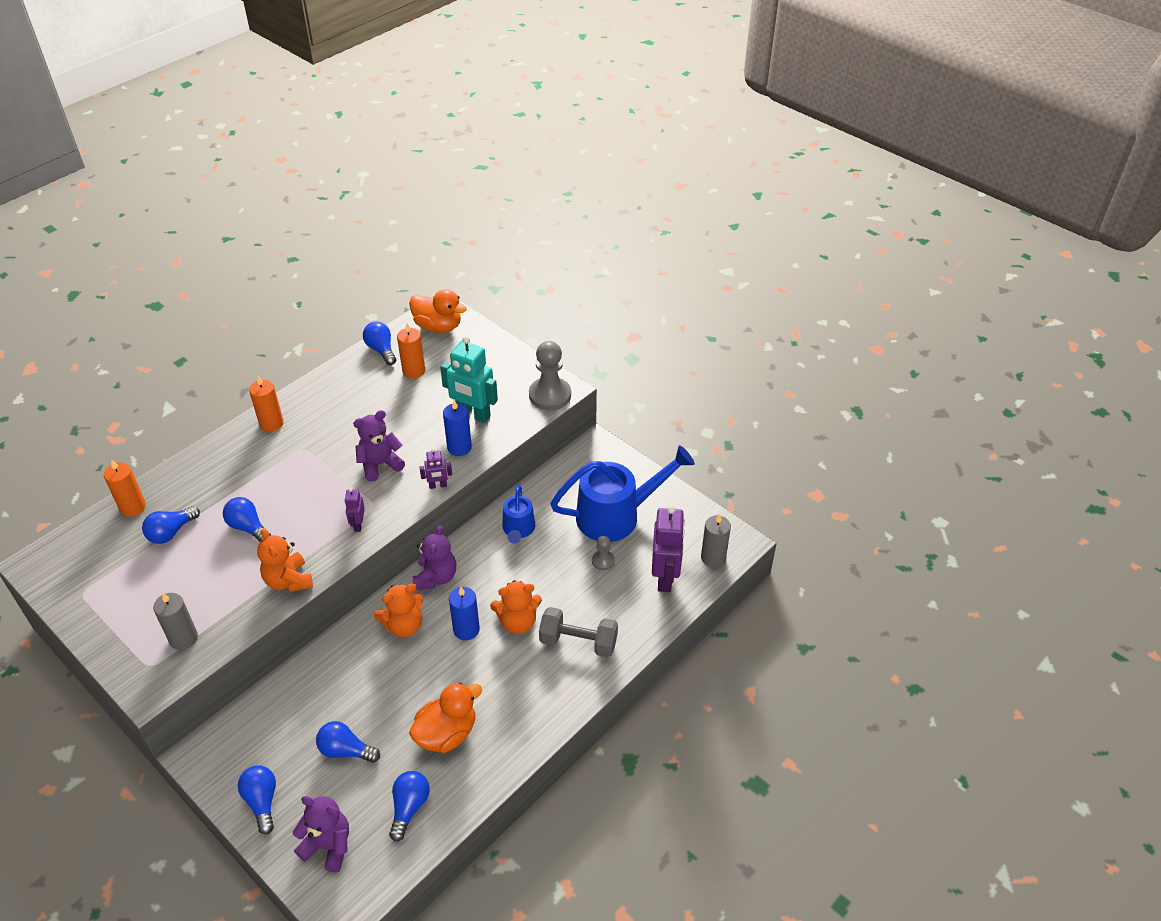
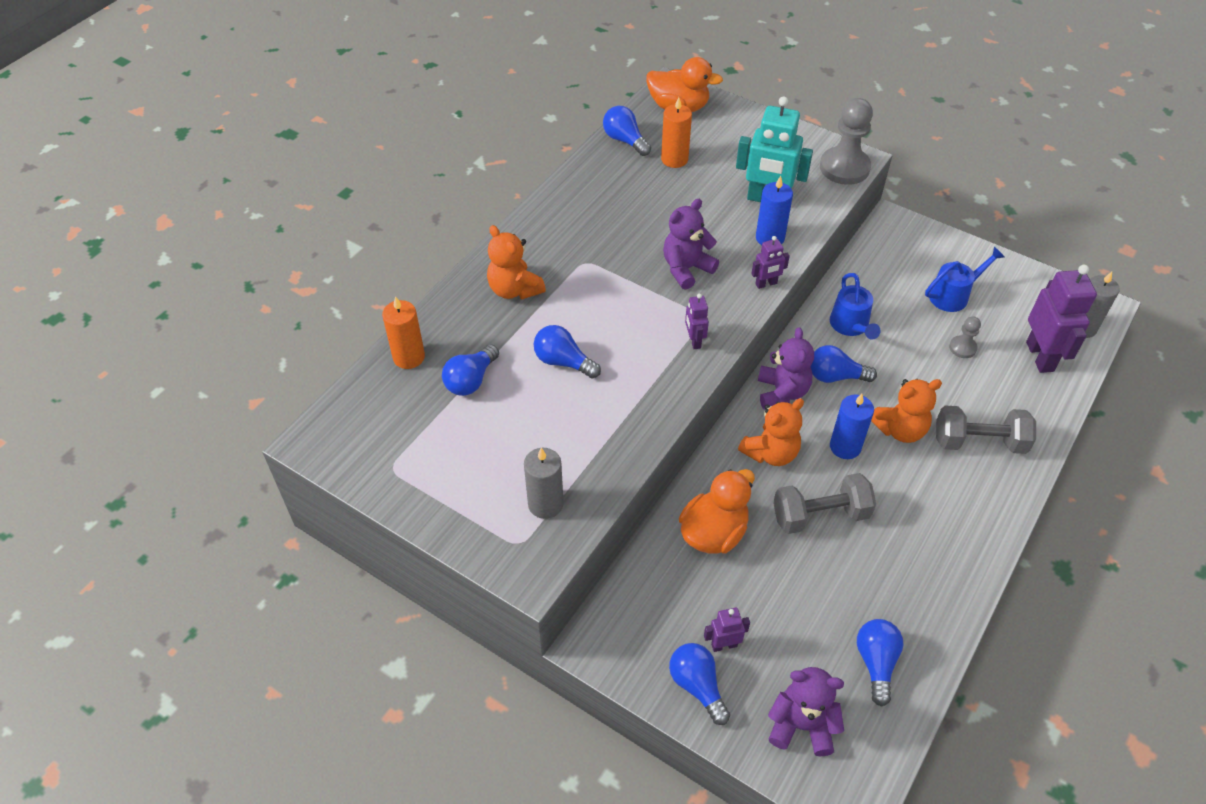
camera: 10 degrees left, 5 degrees up
orange candle [249,376,284,432] -> none
orange teddy bear [257,528,313,592] -> orange teddy bear moved to [487,225,546,299]
blue light bulb [316,721,380,763] -> blue light bulb moved to [810,345,877,383]
orange duck [409,682,482,753] -> orange duck moved to [679,469,755,554]
blue watering can [550,445,695,542] -> blue watering can [925,247,1005,312], size x0.53
none -> purple robot [704,607,750,652]
none -> grey dumbbell [773,473,876,534]

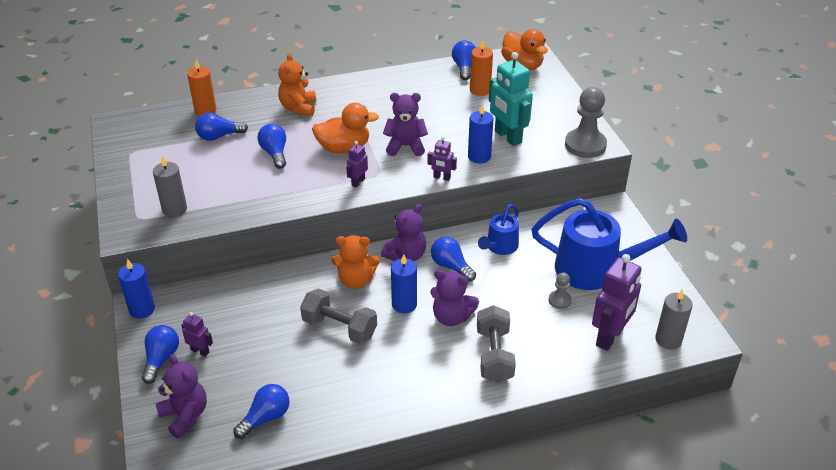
camera: 40 degrees right, 10 degrees down
orange duck [679,469,755,554] -> orange duck moved to [312,103,379,153]
orange teddy bear [871,379,942,443] -> purple teddy bear [430,270,479,326]
blue watering can [925,247,1005,312] -> blue watering can [531,198,687,290], size x1.88
grey dumbbell [936,406,1036,454] -> grey dumbbell turned 45 degrees clockwise [477,305,516,383]
none -> blue candle [118,259,155,319]

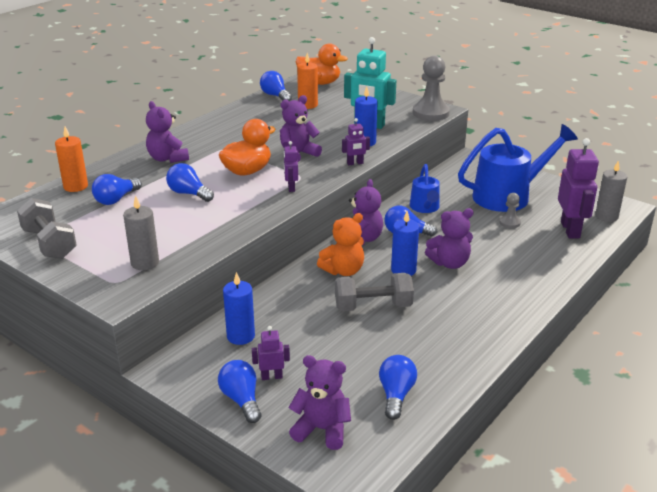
camera: 35 degrees left, 10 degrees down
blue candle [118,259,155,319] -> blue candle moved to [223,272,255,345]
orange teddy bear [278,53,316,116] -> purple teddy bear [146,101,189,163]
grey dumbbell [477,305,516,383] -> grey dumbbell moved to [17,198,77,259]

